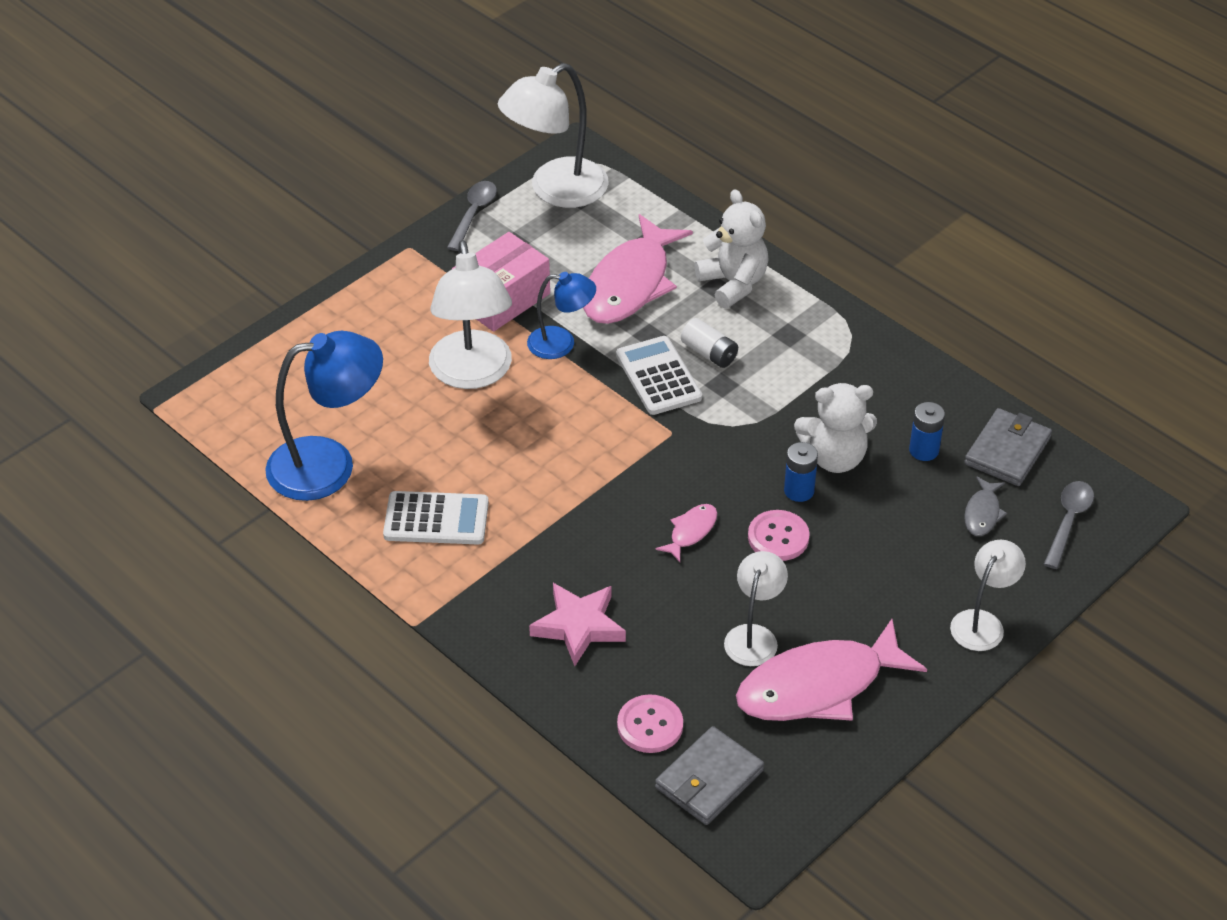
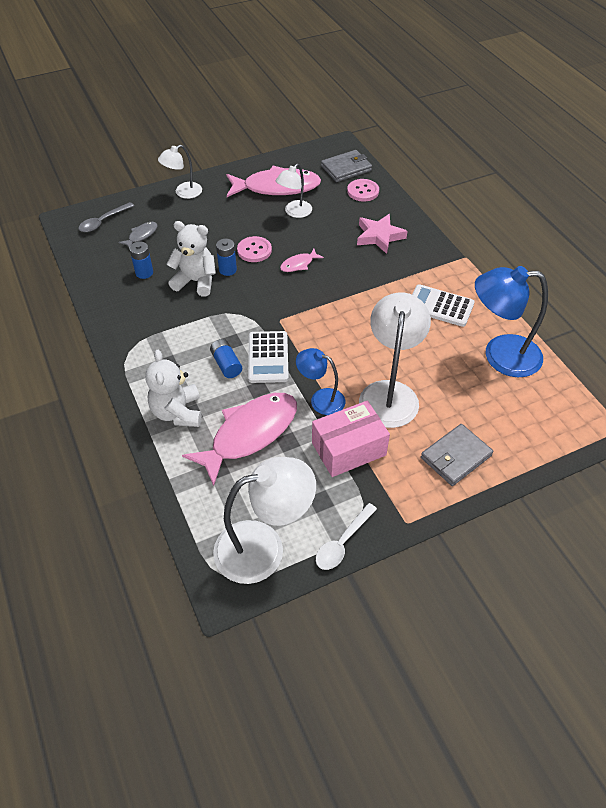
camera: 160 degrees left, 5 degrees up
grey spoon [447,181,497,251] -> white spoon [316,503,377,570]
white battery [681,318,738,368] -> blue battery [210,339,242,378]
grey wallet [964,408,1052,486] -> grey wallet moved to [421,424,493,486]

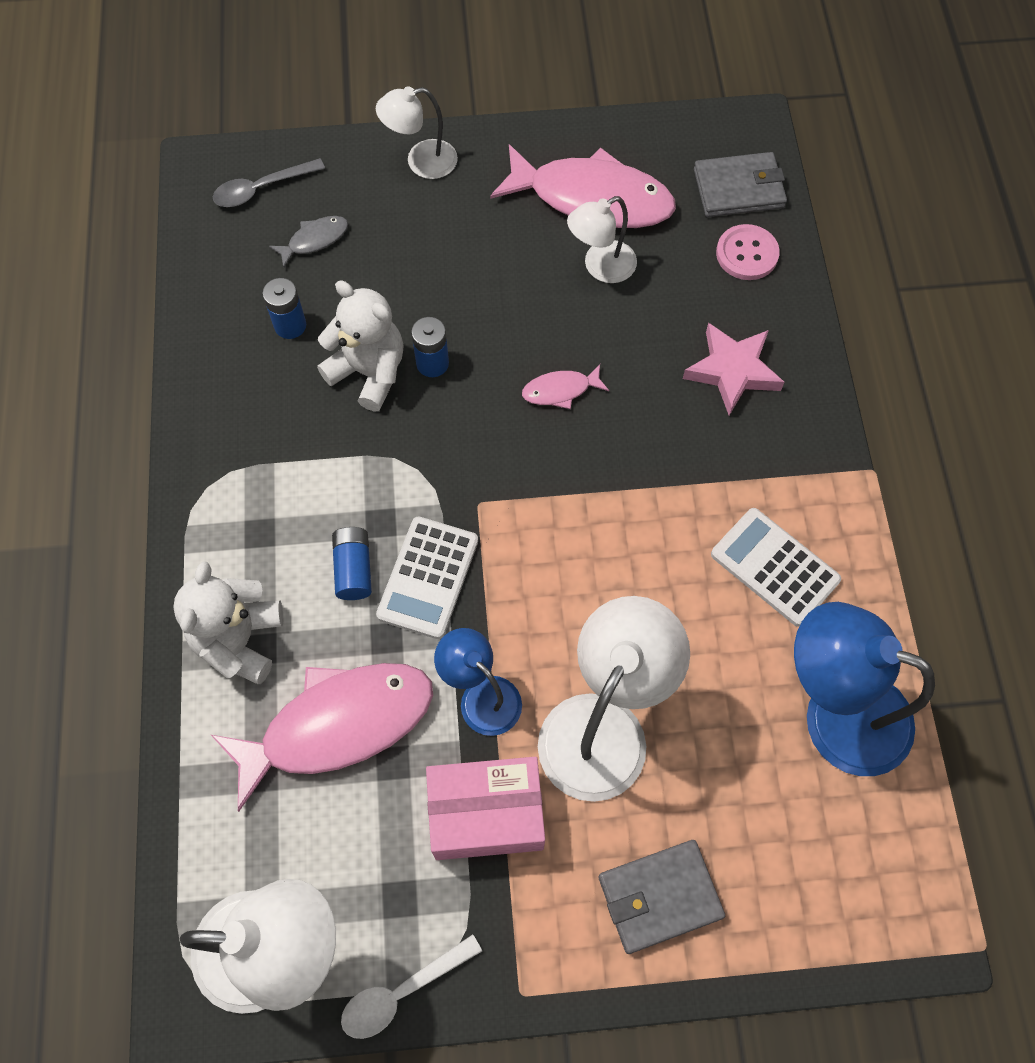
camera: 20 degrees right, 15 degrees up
pink button [237,236,272,262] -> none

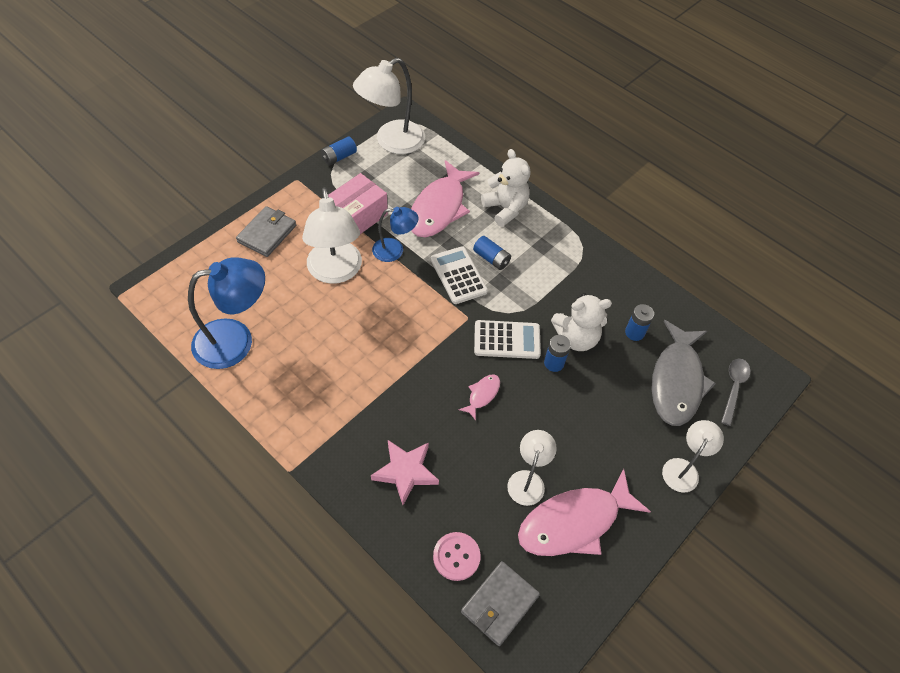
camera: 135 degrees right, 10 degrees down
grey fish [269,216,348,268] -> grey fish [652,320,716,426], size x2.27
white spoon [341,934,482,1039] -> blue battery [321,136,357,165]
white calculator [711,508,841,627] -> white calculator moved to [474,320,541,359]

